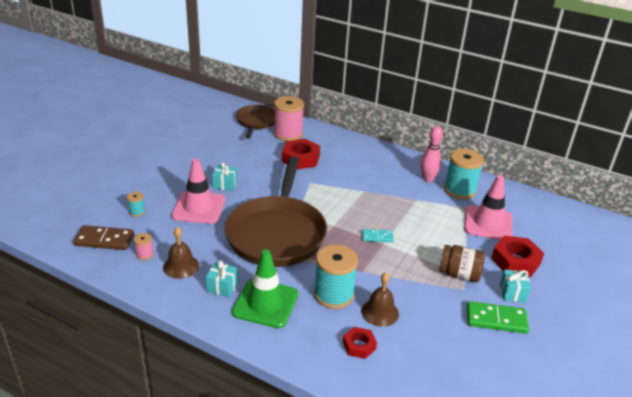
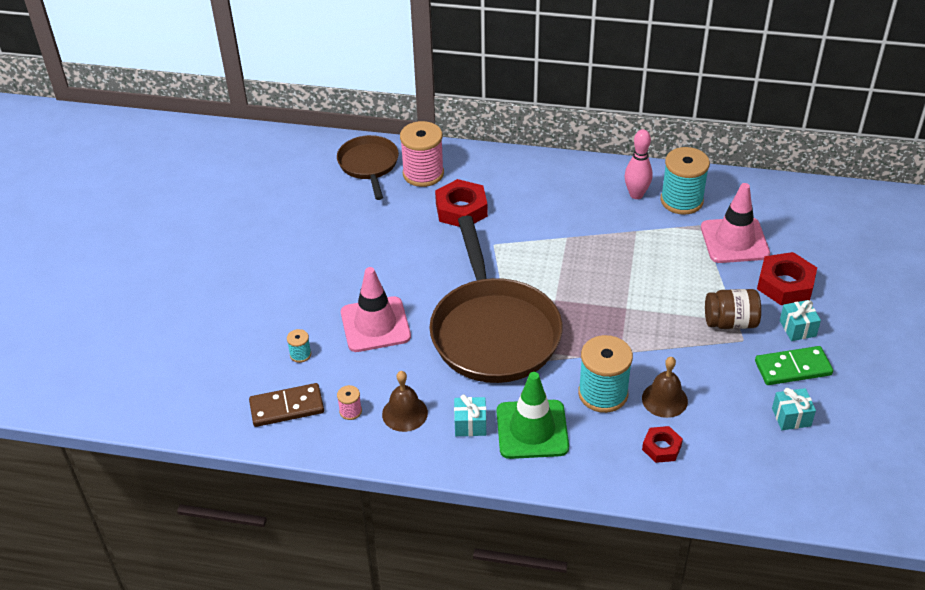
camera: 15 degrees left, 10 degrees up
turquoise gift [212,162,237,191] -> turquoise gift moved to [772,388,816,430]
turquoise domino [362,229,394,242] -> none

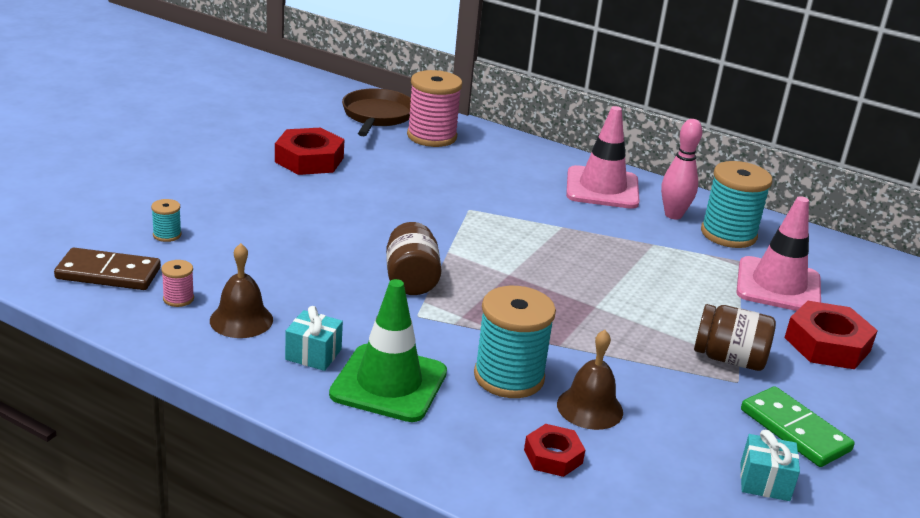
camera: 15 degrees right, 15 degrees down
pink traffic cone [341,267,411,352] -> pink traffic cone moved to [566,106,639,209]
brown pan [429,216,562,383] -> brown jar [386,222,441,295]
red nut [435,179,488,227] -> red nut moved to [275,128,344,175]
green domino [755,346,833,385] -> green domino turned 45 degrees clockwise [741,386,855,467]
turquoise gift [780,300,821,341] -> none

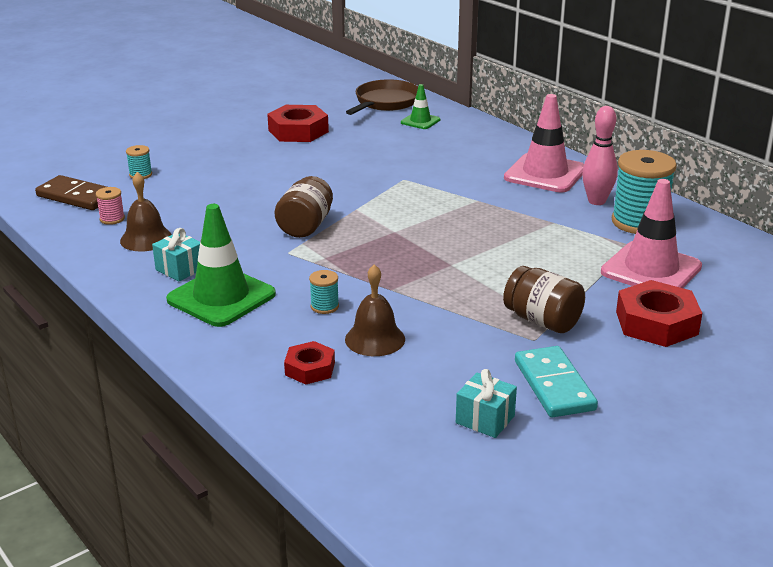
camera: 25 degrees right, 0 degrees up
pink spool [407,70,462,147] -> green traffic cone [401,84,440,129]
turquoise spool [474,286,556,398] -> turquoise spool [309,270,339,314], size x0.45
green domino [741,386,855,467] -> turquoise domino [515,346,598,418]

